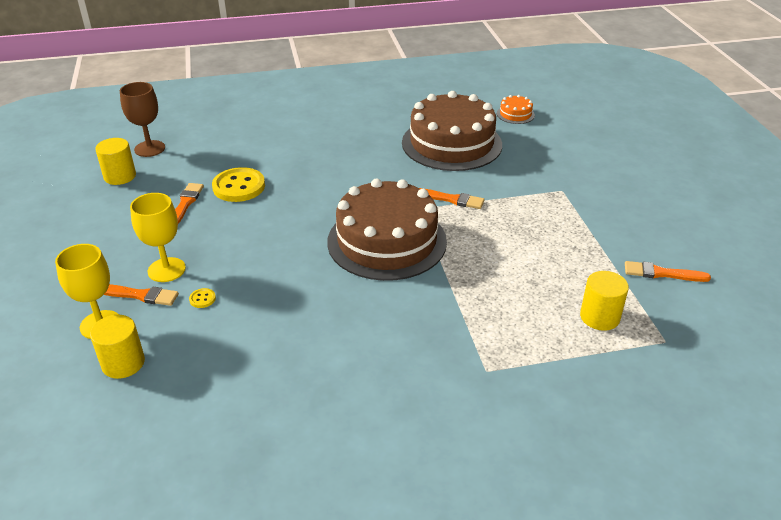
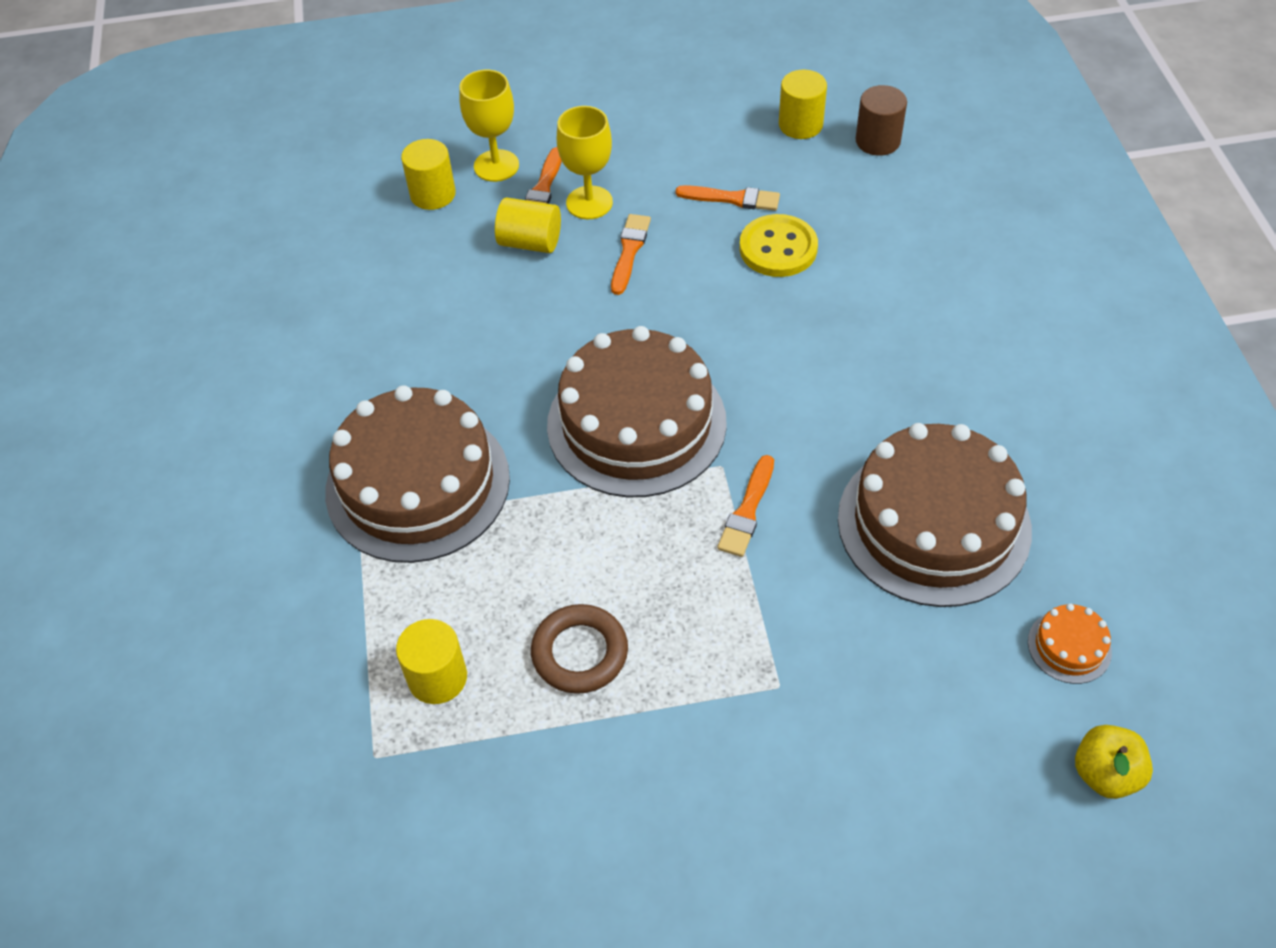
camera: 95 degrees right, 15 degrees up
brown goblet [120,82,165,157] -> brown cylinder [856,85,907,156]
yellow button [189,288,216,308] -> yellow cylinder [495,198,561,253]
orange brush [625,261,711,282] -> orange brush moved to [611,214,651,295]
none -> brown cake [325,385,510,563]
none -> brown ring [531,604,628,694]
none -> yellow apple [1075,725,1153,799]

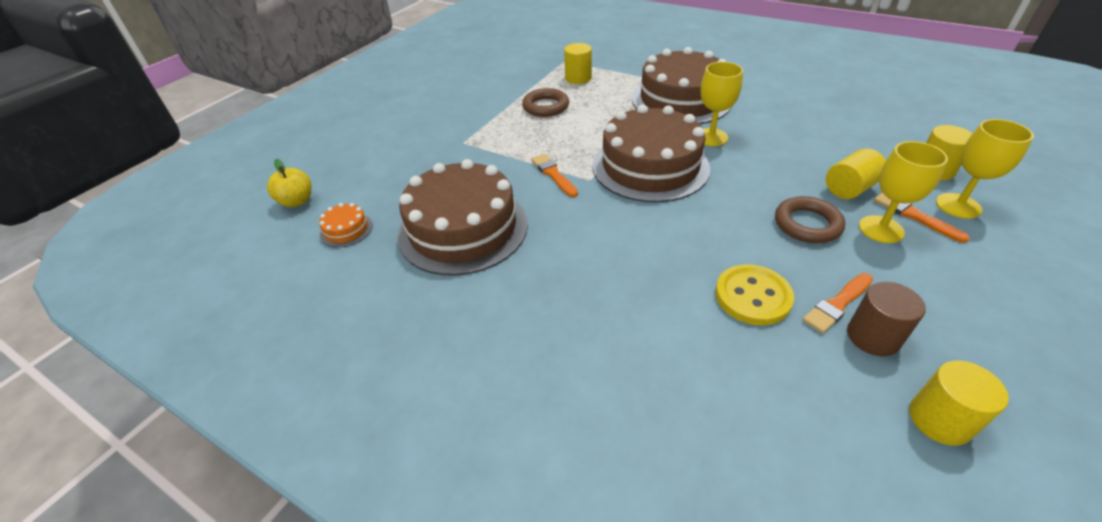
camera: 130 degrees right, 10 degrees down
orange brush [611,214,651,295] -> brown ring [775,196,845,243]
brown cylinder [856,85,907,156] -> brown cylinder moved to [847,282,926,356]
none -> yellow goblet [701,62,743,146]

